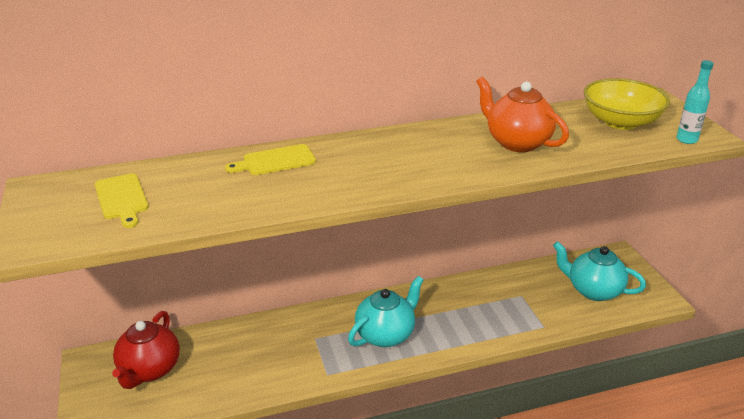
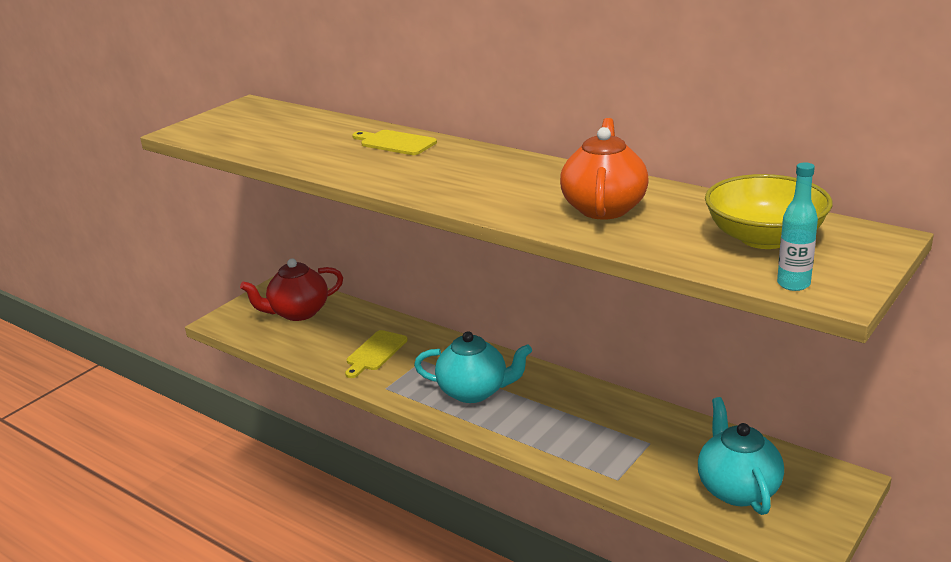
camera: 55 degrees right, 5 degrees down
yellow cutting board [95,173,148,228] -> yellow cutting board moved to [345,330,408,378]

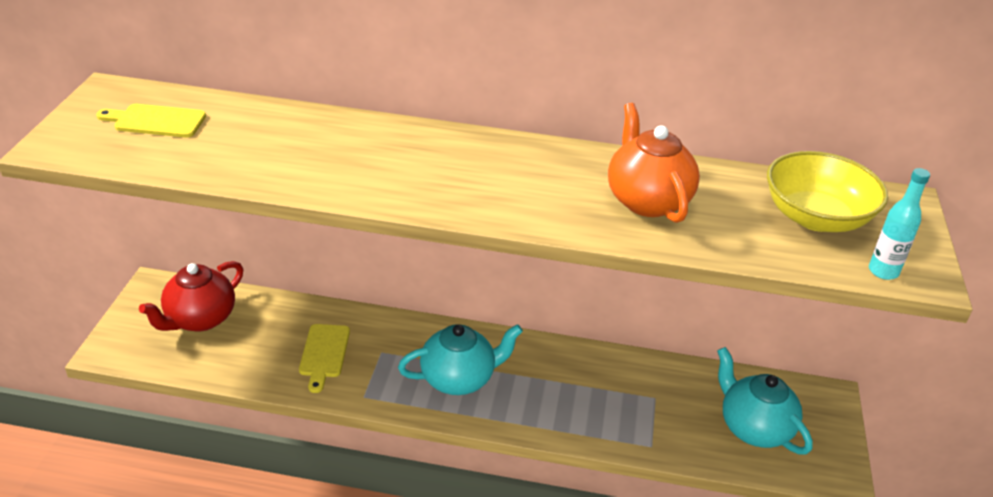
camera: 30 degrees left, 10 degrees up
yellow cutting board [352,130,437,155] -> yellow cutting board moved to [96,104,206,137]

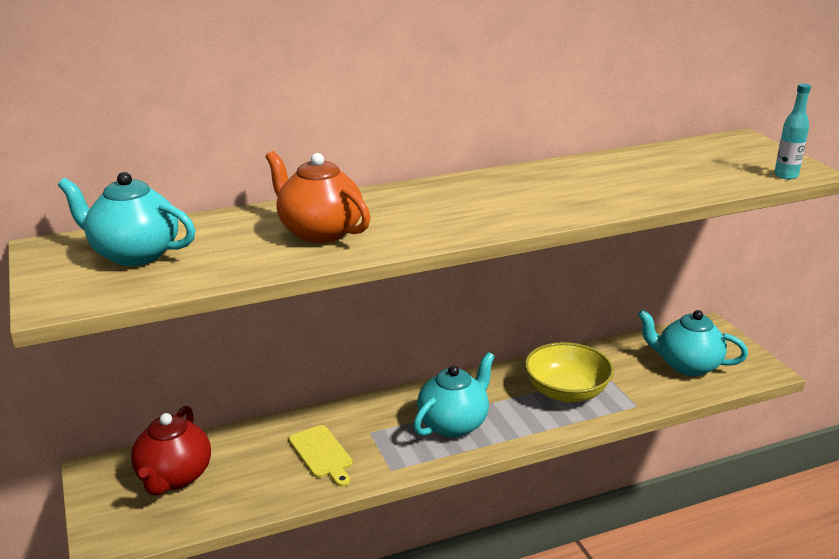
camera: 30 degrees left, 10 degrees down
yellow cutting board [96,104,206,137] -> turquoise teapot [58,172,195,266]
orange teapot [608,103,700,223] -> orange teapot moved to [266,151,370,243]
yellow bowl [767,151,888,232] -> yellow bowl moved to [525,342,614,402]

